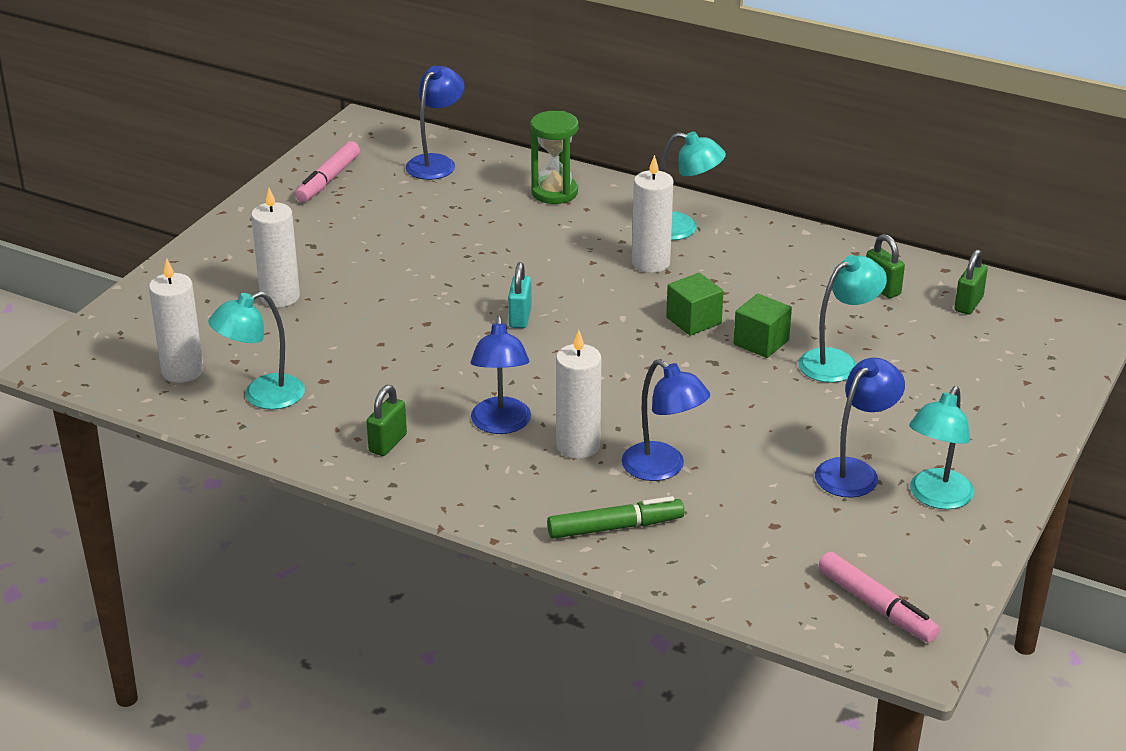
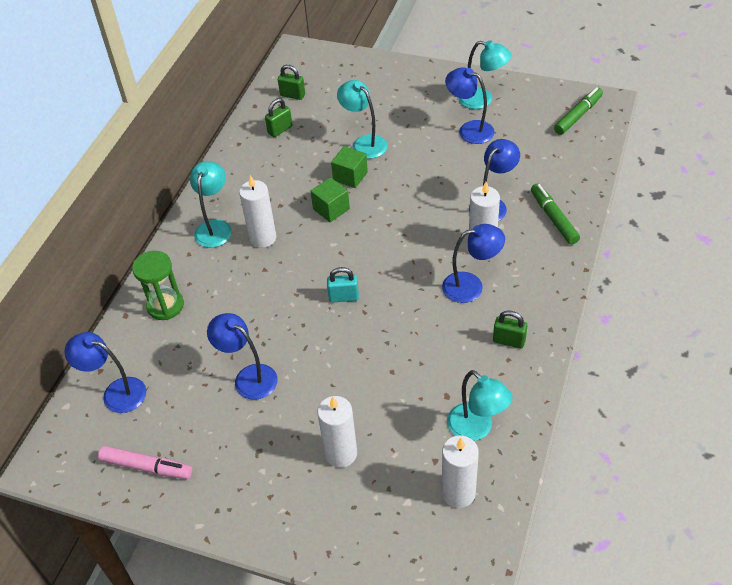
camera: 95 degrees left, 15 degrees up
pink marker [818,552,940,643] -> green marker [554,87,603,135]
none -> blue lamp [207,313,278,400]

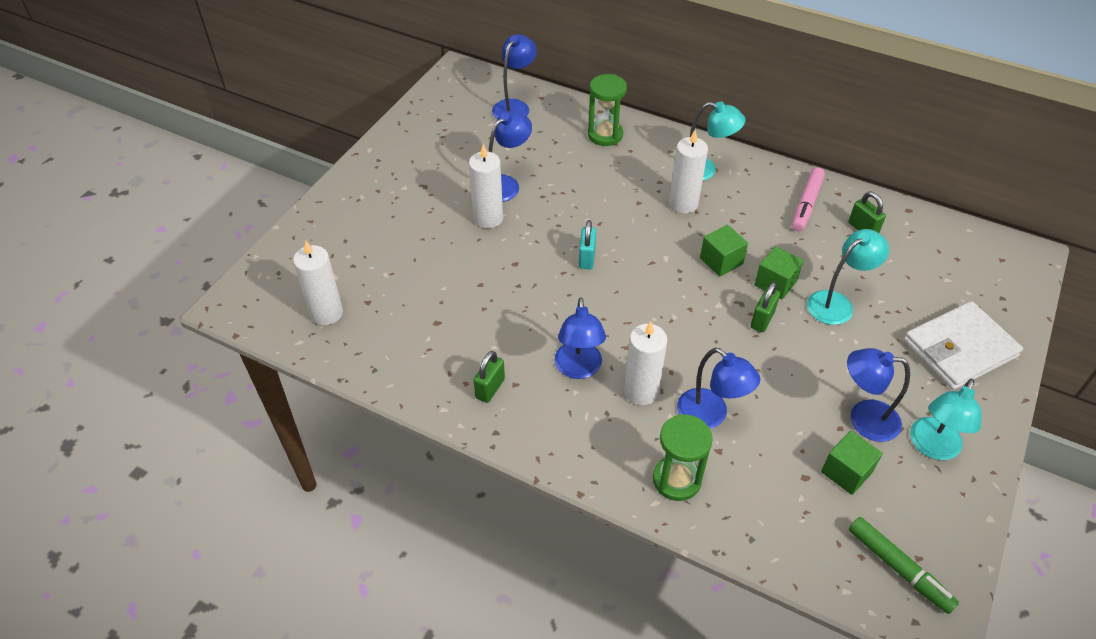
camera: 95 degrees right, 0 degrees up
pink marker [98,446,192,479] -> pink marker moved to [792,167,825,231]
green padlock [278,65,305,100] -> green padlock moved to [751,282,780,332]
white candle [317,396,357,468] -> white candle moved to [469,144,503,229]
blue lamp [445,67,494,144] -> blue lamp turned 120 degrees counterclockwise [847,348,910,442]
turquoise lamp [447,370,512,441] -> none
green marker [531,183,580,245] -> green hourglass [653,414,713,501]
none -> green cube [821,431,883,495]
none -> white wallet [904,301,1023,390]

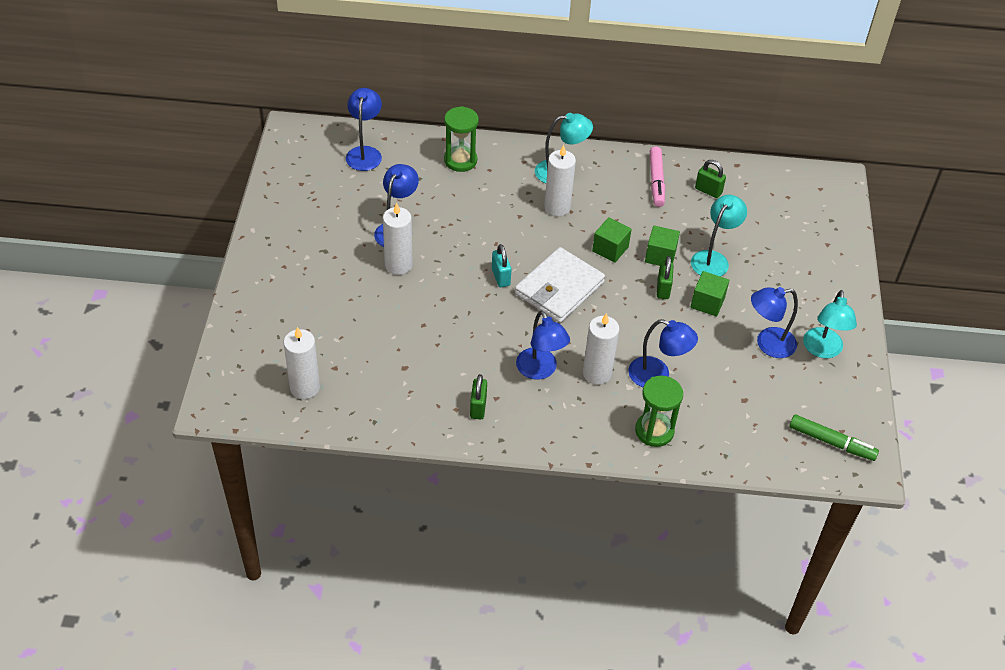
camera: 25 degrees left, 0 degrees up
green cube [821,431,883,495] -> green cube moved to [691,271,729,316]
white wallet [904,301,1023,390] -> white wallet moved to [515,247,605,323]

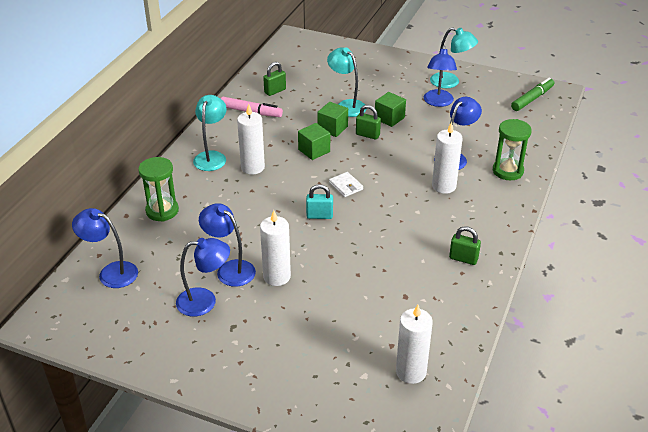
camera: 70 degrees left, 10 degrees down
white wallet [515,247,605,323] -> white wallet [329,172,363,197], size x0.45
blue lamp [516,310,570,380] -> blue lamp moved to [176,238,230,316]

